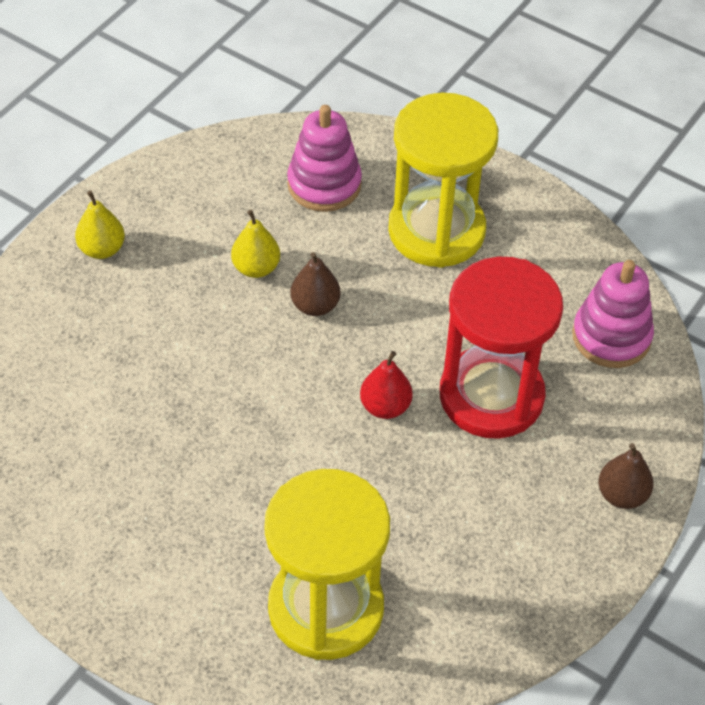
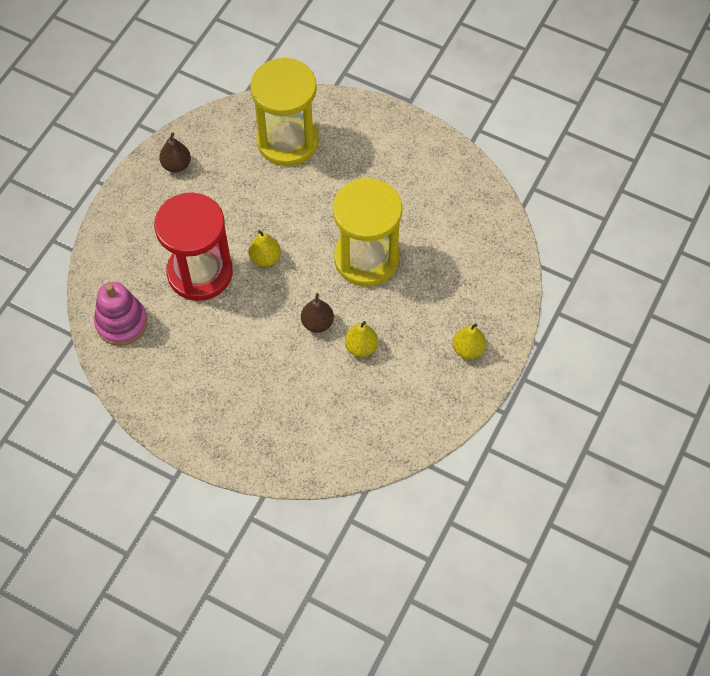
camera: 175 degrees right, 10 degrees up
pink stacking toy [287,105,362,212] -> none
red pear [360,351,413,419] -> yellow pear [249,230,281,267]
yellow hourglass [388,93,498,268] -> yellow hourglass moved to [333,178,402,286]
brown pear [599,443,654,509] -> brown pear moved to [159,132,191,173]

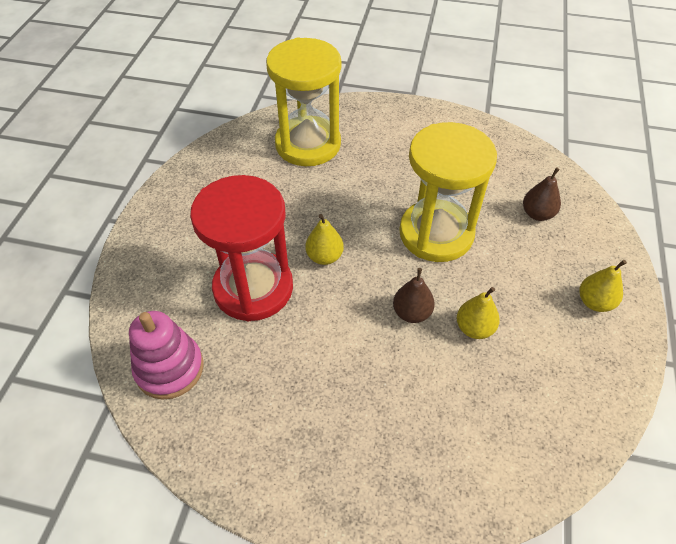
camera: 15 degrees left, 10 degrees down
brown pear [159,132,191,173] -> brown pear moved to [523,167,561,221]

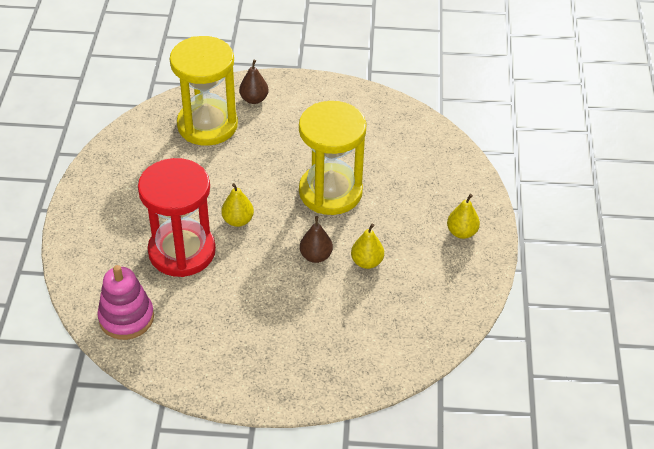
camera: 10 degrees left, 5 degrees down
brown pear [523,167,561,221] -> brown pear moved to [239,60,268,104]

